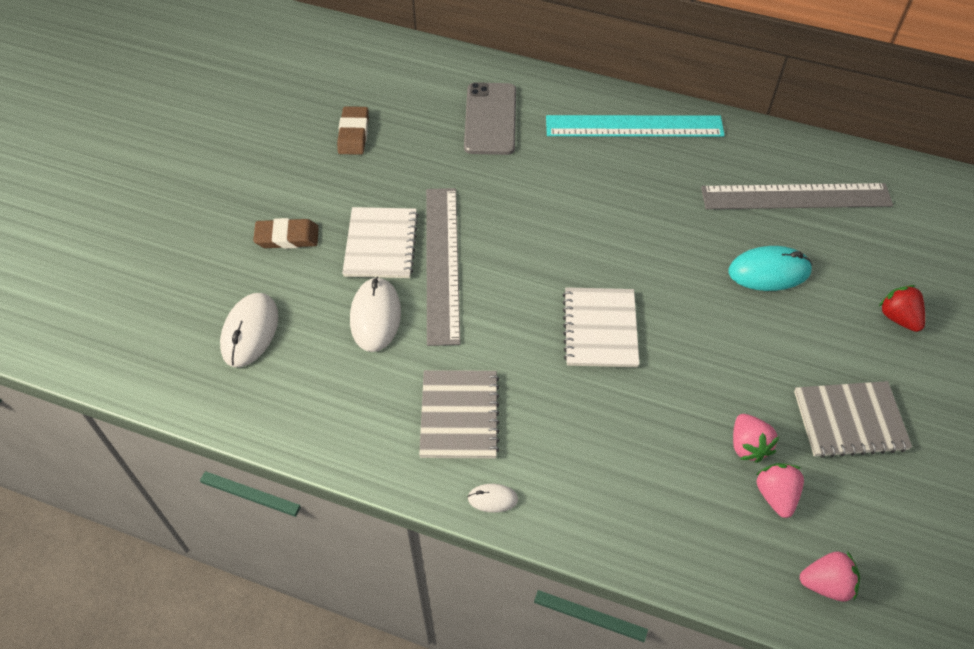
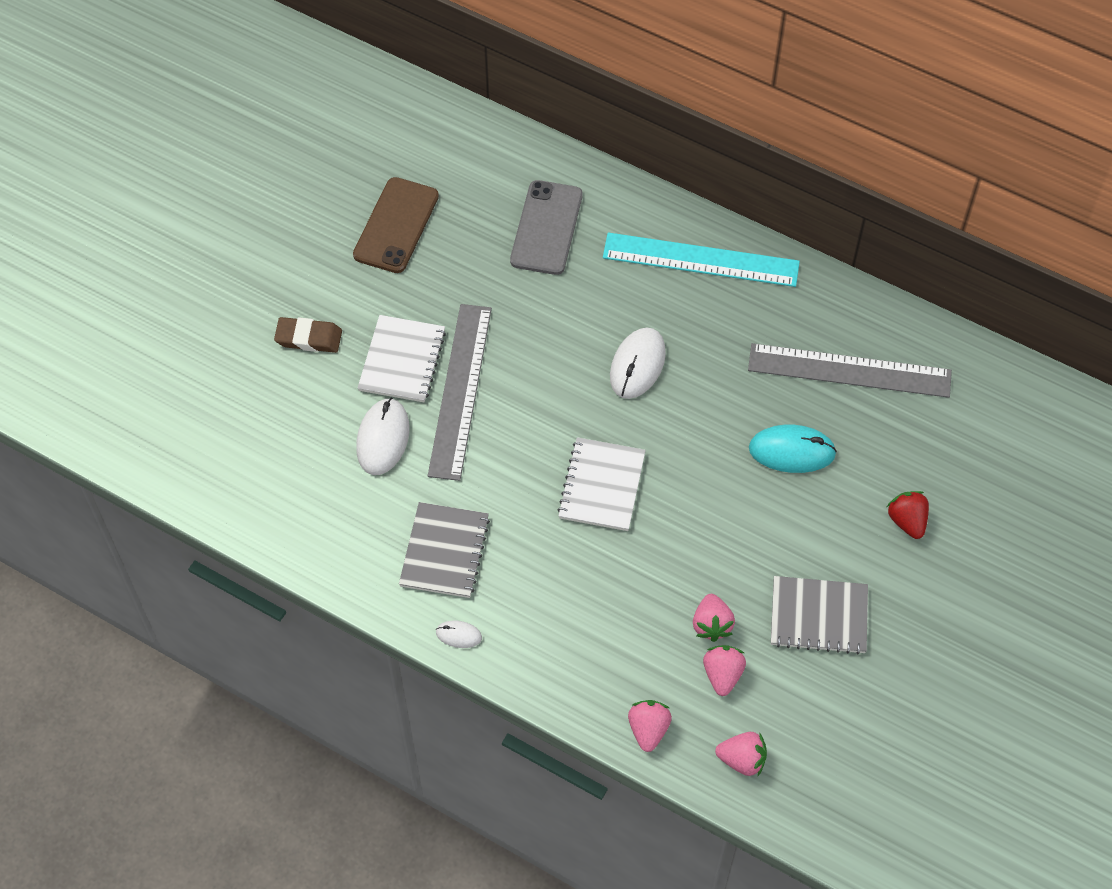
camera: 10 degrees right, 5 degrees up
white mouse [220,293,278,367] -> white mouse moved to [610,328,666,399]
brown eraser [337,106,369,155] -> brown phone [353,177,439,273]
none -> pink strawberry [628,700,672,752]

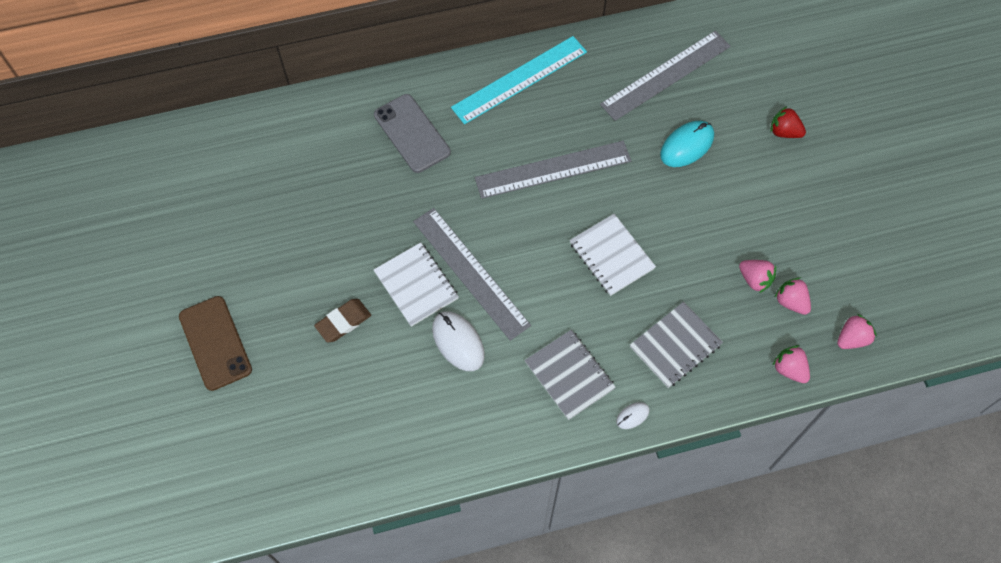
camera: 45 degrees left, 5 degrees up
brown phone [353,177,439,273] -> brown phone moved to [179,296,252,391]
white mouse [610,328,666,399] -> grey ruler [475,141,631,199]
grey notebook [771,576,868,654] -> grey notebook moved to [630,302,723,388]

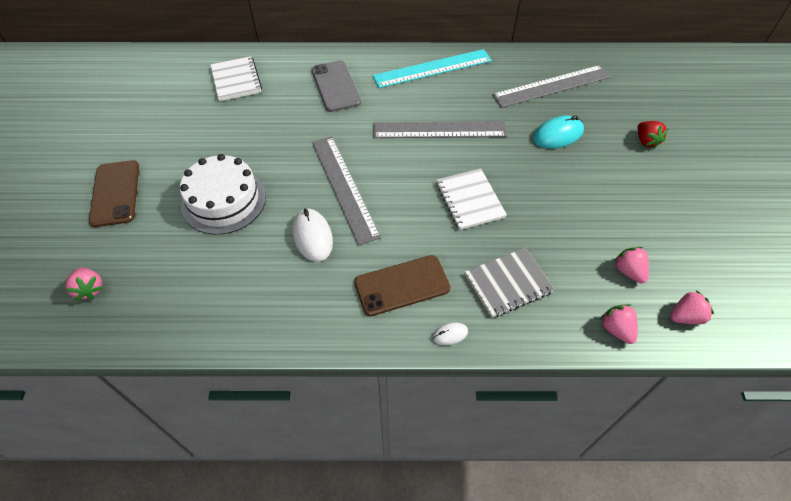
camera: 15 degrees right, 10 degrees down
brown eraser [314,299,371,342] -> white cake [180,154,266,235]
white notebook [374,242,459,327] -> white notebook moved to [210,56,262,101]
grey notebook [525,330,616,420] -> brown phone [354,255,450,316]
pink strawberry [739,260,776,293] -> pink strawberry moved to [66,268,103,301]
red strawberry [771,106,806,138] -> red strawberry turned 150 degrees counterclockwise [638,121,669,149]

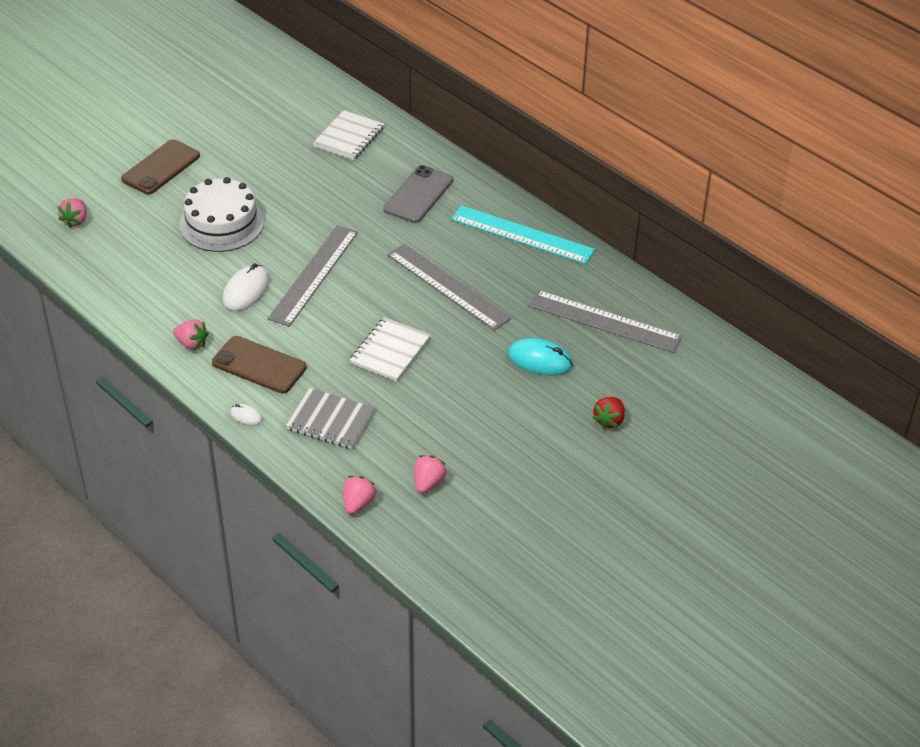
camera: 45 degrees right, 10 degrees down
pink strawberry [670,290,714,324] -> pink strawberry moved to [173,319,209,350]

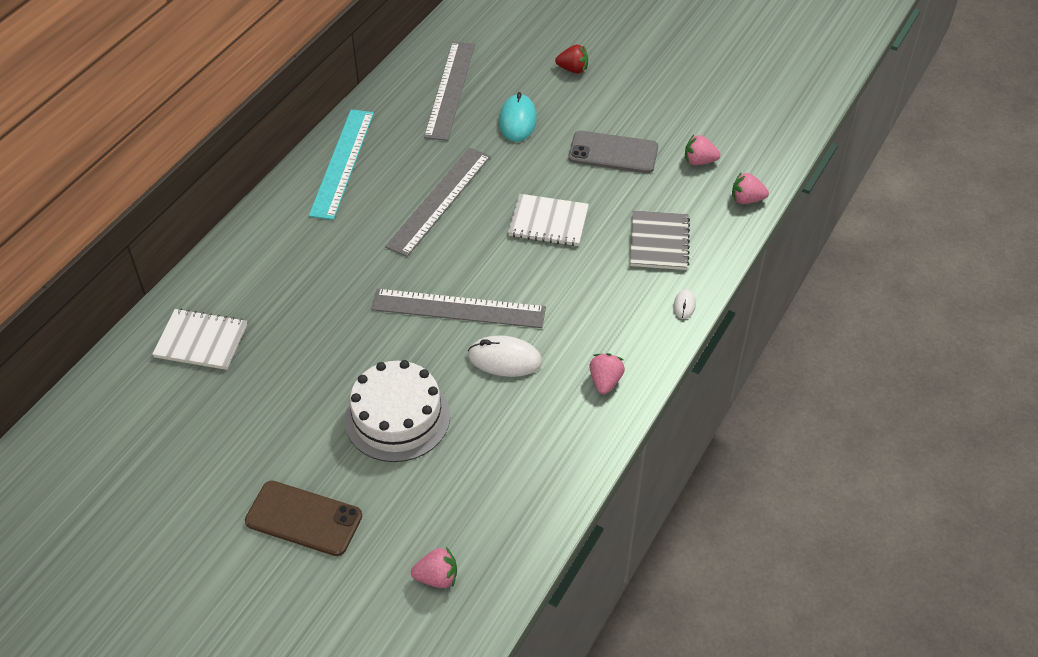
camera: 105 degrees left, 5 degrees up
brown phone [212,336,307,393] -> none
grey phone [383,165,453,223] -> grey phone moved to [569,131,658,173]

